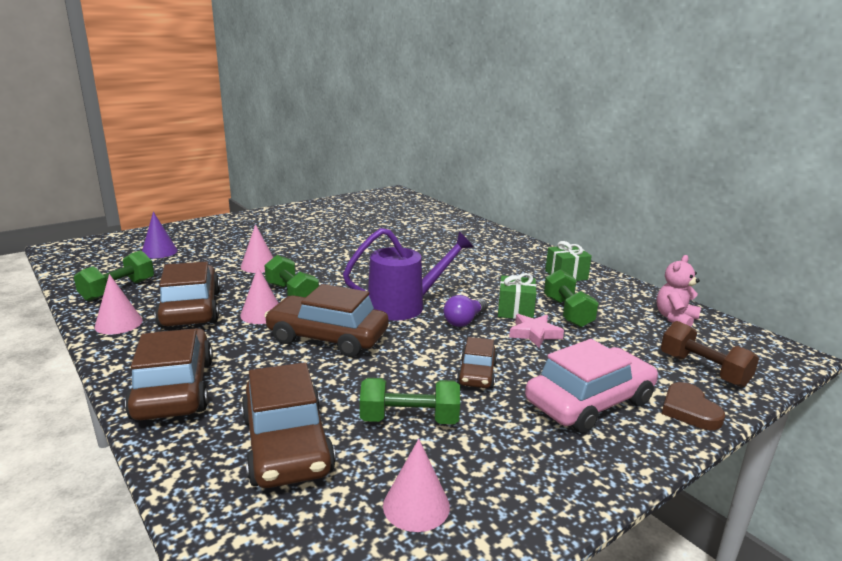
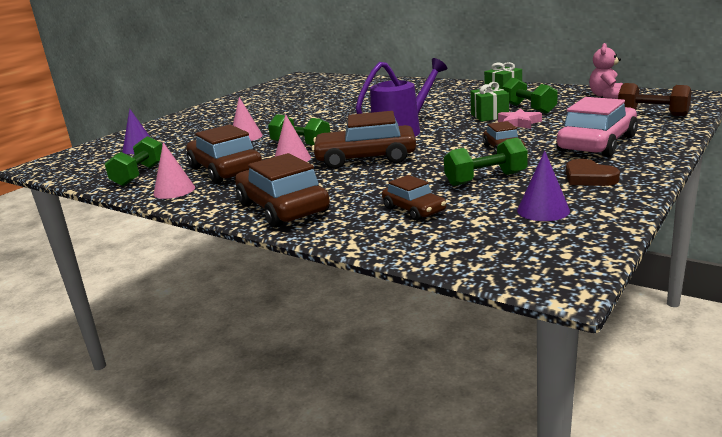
camera: 15 degrees left, 0 degrees up
brown car [241,362,336,488] -> brown car [382,175,446,221], size x0.55
pink cone [383,439,450,532] -> purple cone [517,151,570,221]
purple light bulb [444,295,488,327] -> none
brown heart [662,382,725,430] -> brown heart moved to [566,159,620,186]

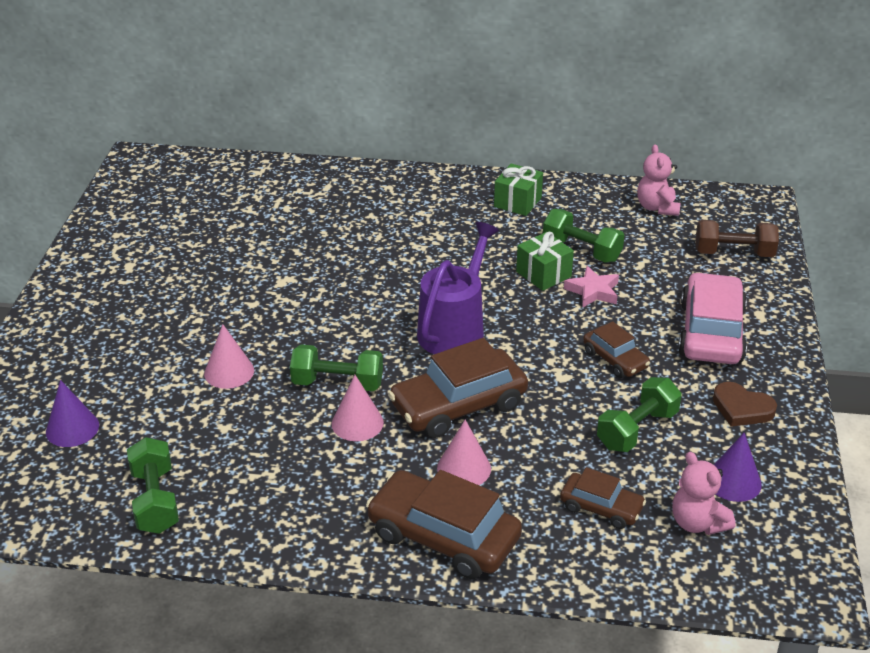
camera: 30 degrees left, 15 degrees up
pink cone [153,142,195,199] -> pink cone moved to [437,420,491,485]
brown car [187,124,262,184] -> none
none -> pink teddy bear [672,452,736,535]

